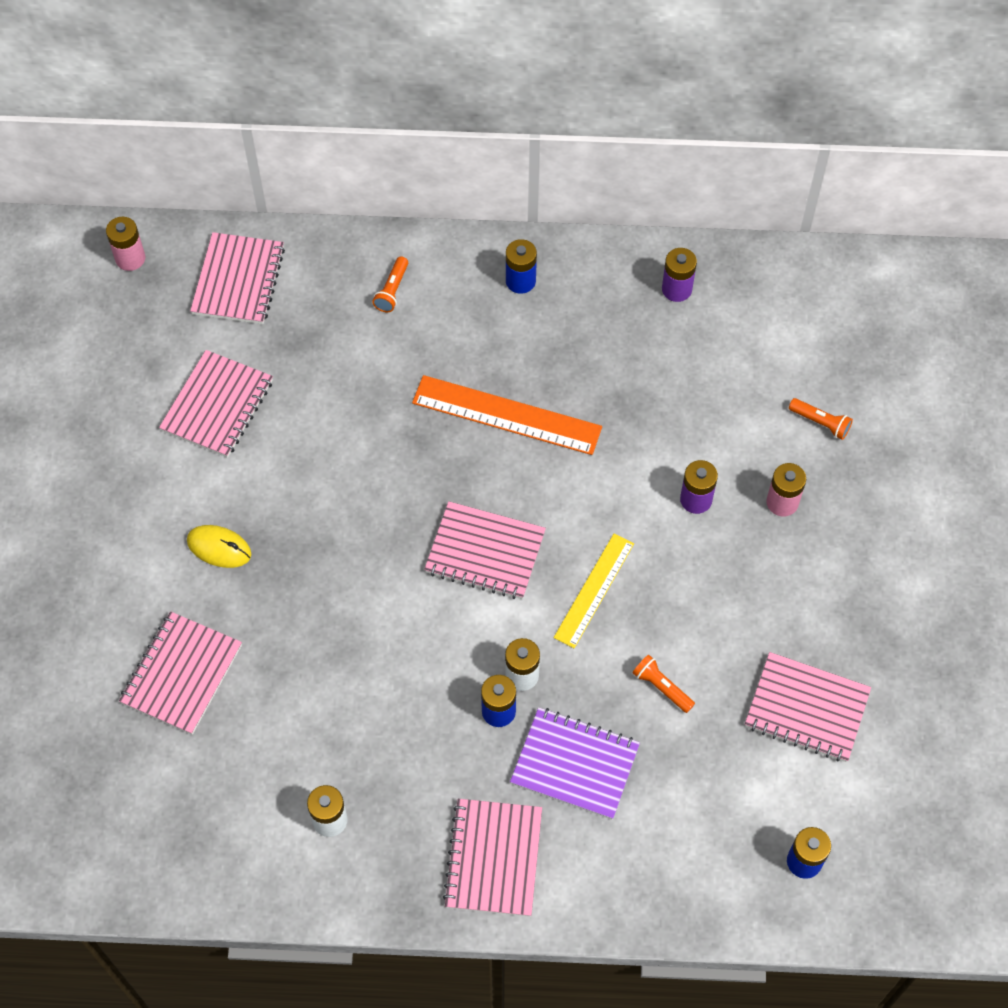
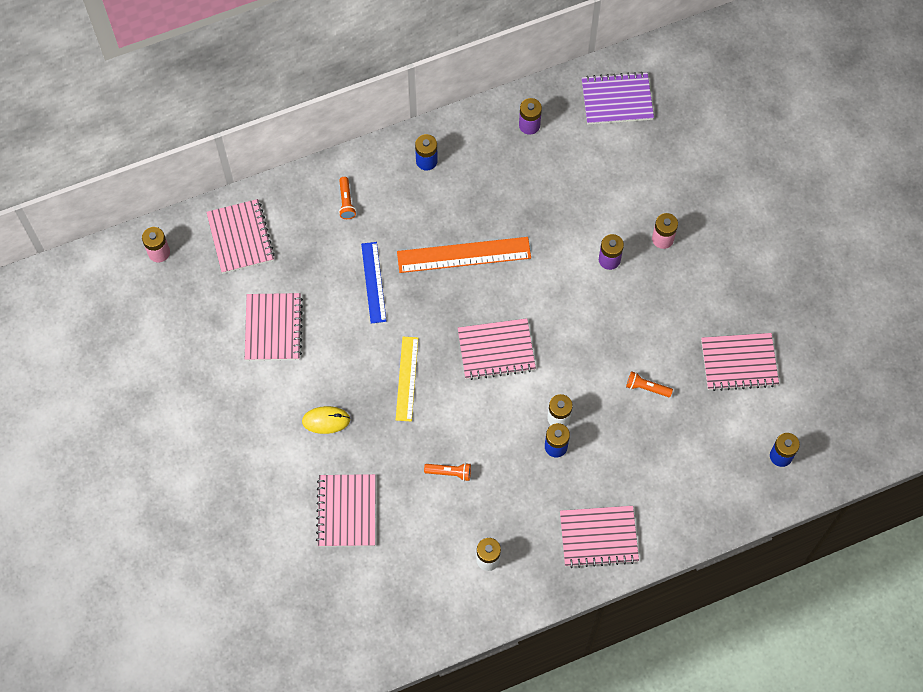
camera: 25 degrees left, 5 degrees up
pink notebook [443,799,542,917] -> pink notebook turned 75 degrees counterclockwise [560,506,639,568]
purple notebook [510,707,640,820] -> purple notebook moved to [582,72,654,124]
yellow ruler [554,534,634,648] -> yellow ruler moved to [396,337,418,421]
orange flashlight [789,398,853,440] -> orange flashlight moved to [424,463,471,481]
none -> blue ruler [361,242,387,324]

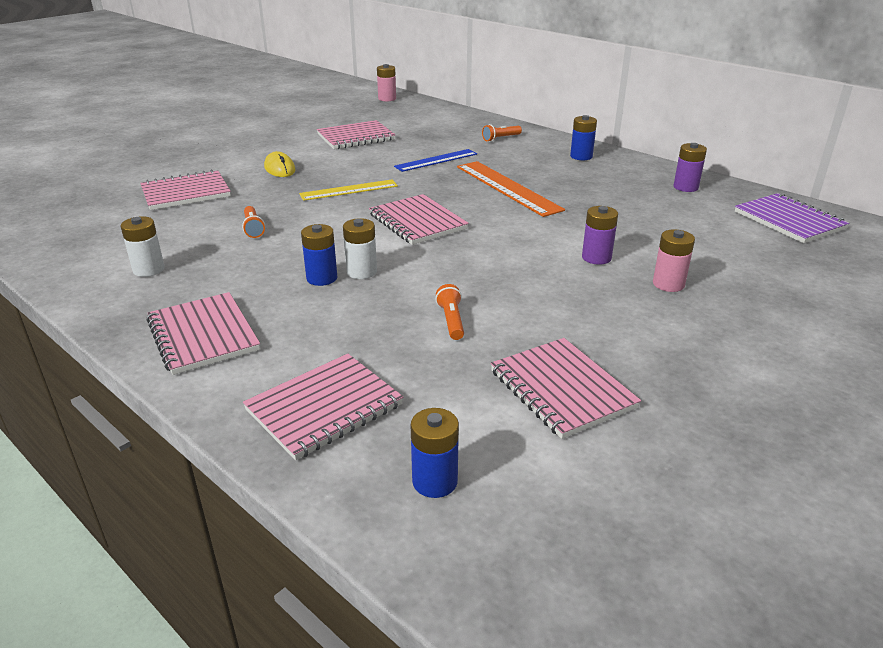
camera: 65 degrees right, 35 degrees down
pink notebook [206,199,275,274] -> pink notebook moved to [243,354,403,460]

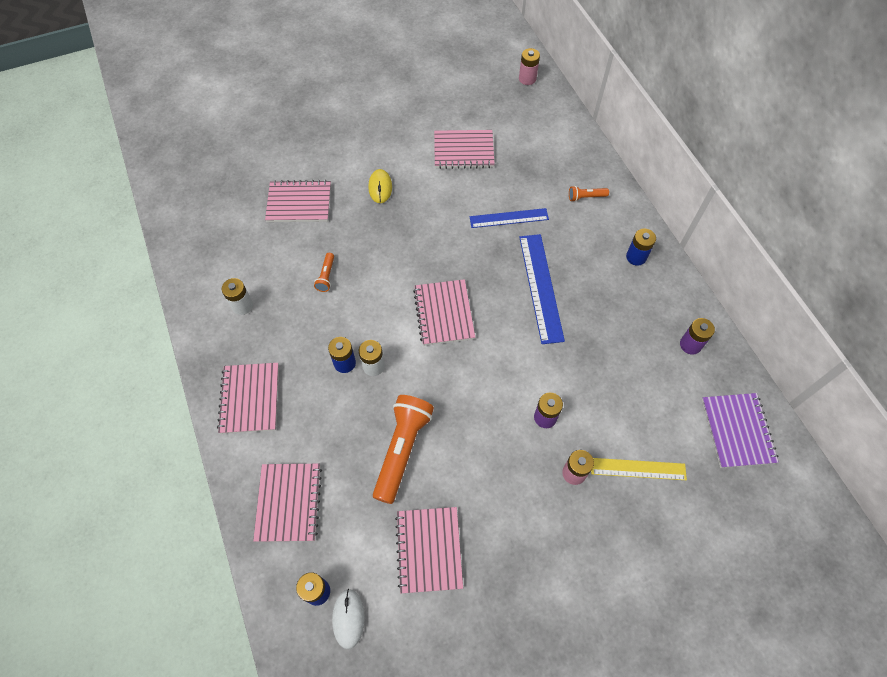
camera: 25 degrees right, 30 degrees up
pink notebook [243,354,403,460] -> pink notebook turned 75 degrees counterclockwise [253,464,322,542]
yellow ruler [299,179,398,201] -> yellow ruler moved to [591,458,687,480]
orange flashlight [435,284,464,340] -> orange flashlight [373,395,434,504], size x2.19
orange ruler [457,161,565,217] -> blue ruler [519,234,565,344]
none -> white mouse [332,589,365,649]

